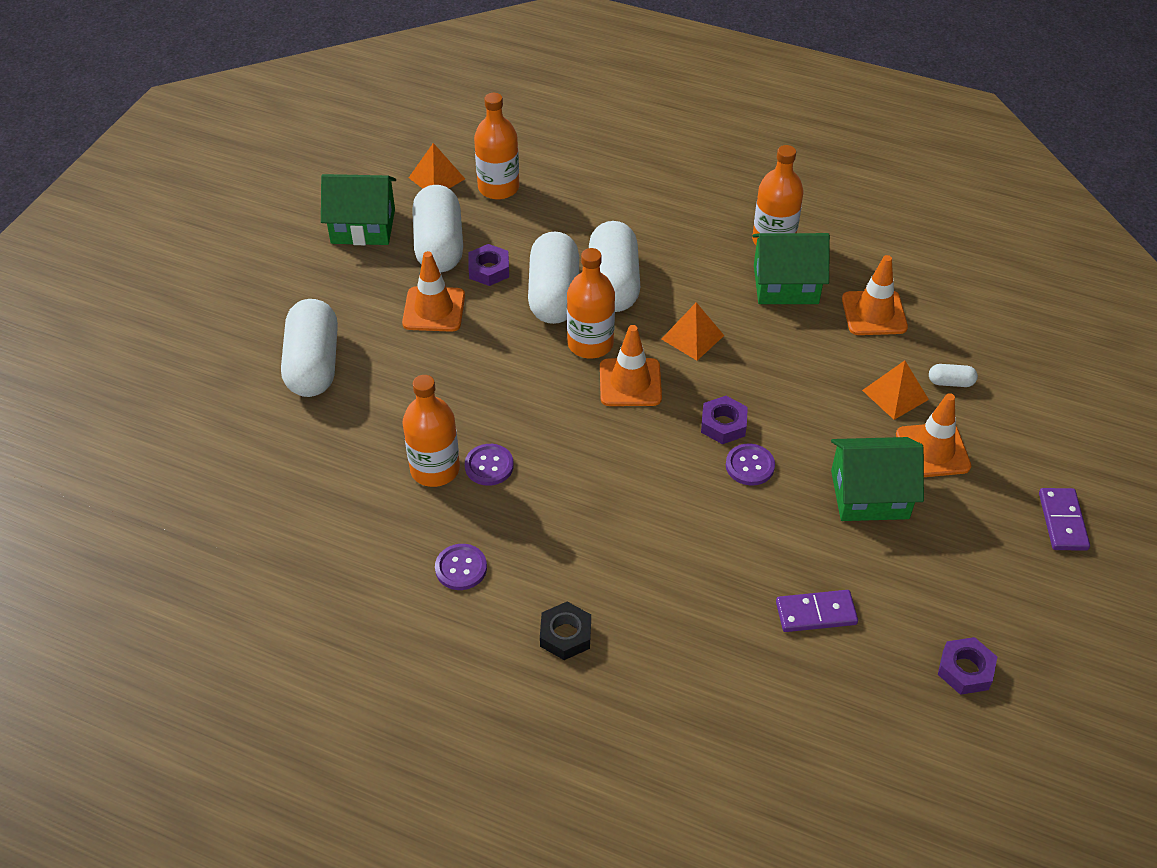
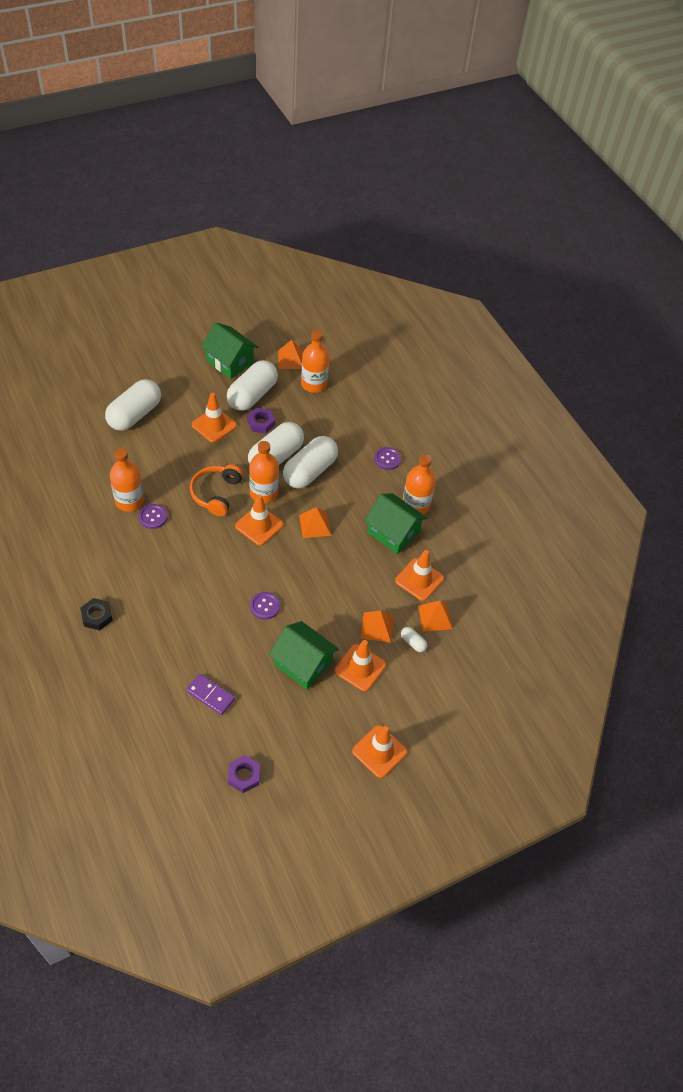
camera: 35 degrees right, 5 degrees up
purple button [435,544,487,590] -> purple button moved to [374,447,401,470]
purple nut [701,396,748,444] -> none
purple domino [1039,488,1090,551] -> orange traffic cone [352,725,407,778]
none -> orange headphones [190,464,243,516]
none -> orange pyramid [418,601,452,632]

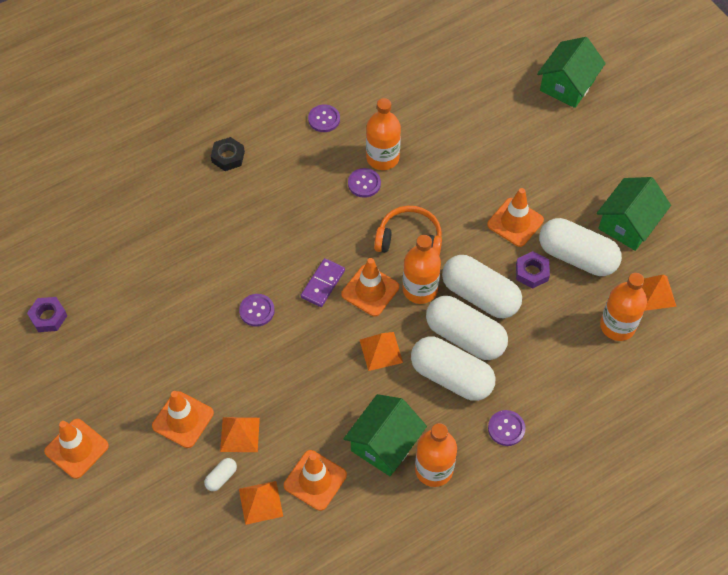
camera: 90 degrees right, 5 degrees up
white capsule [105,379,161,431] -> white capsule moved to [411,337,495,401]
purple domino [186,674,235,715] -> purple domino moved to [301,258,345,307]
green house [269,621,339,690] -> green house moved to [537,37,606,108]
none -> purple button [308,104,340,132]

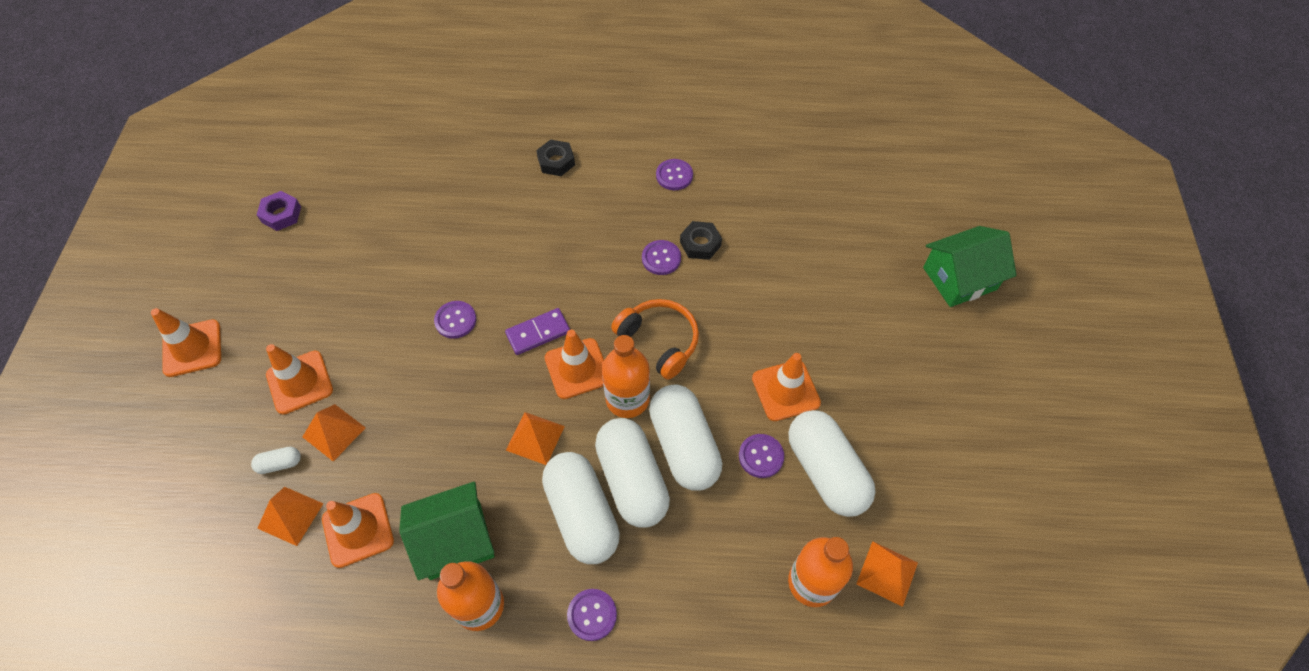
camera: 35 degrees right, 0 degrees up
orange bottle [366,98,401,170] -> black nut [680,221,722,260]
purple nut [516,251,550,289] -> purple button [739,434,784,478]
green house [597,177,671,251] -> none

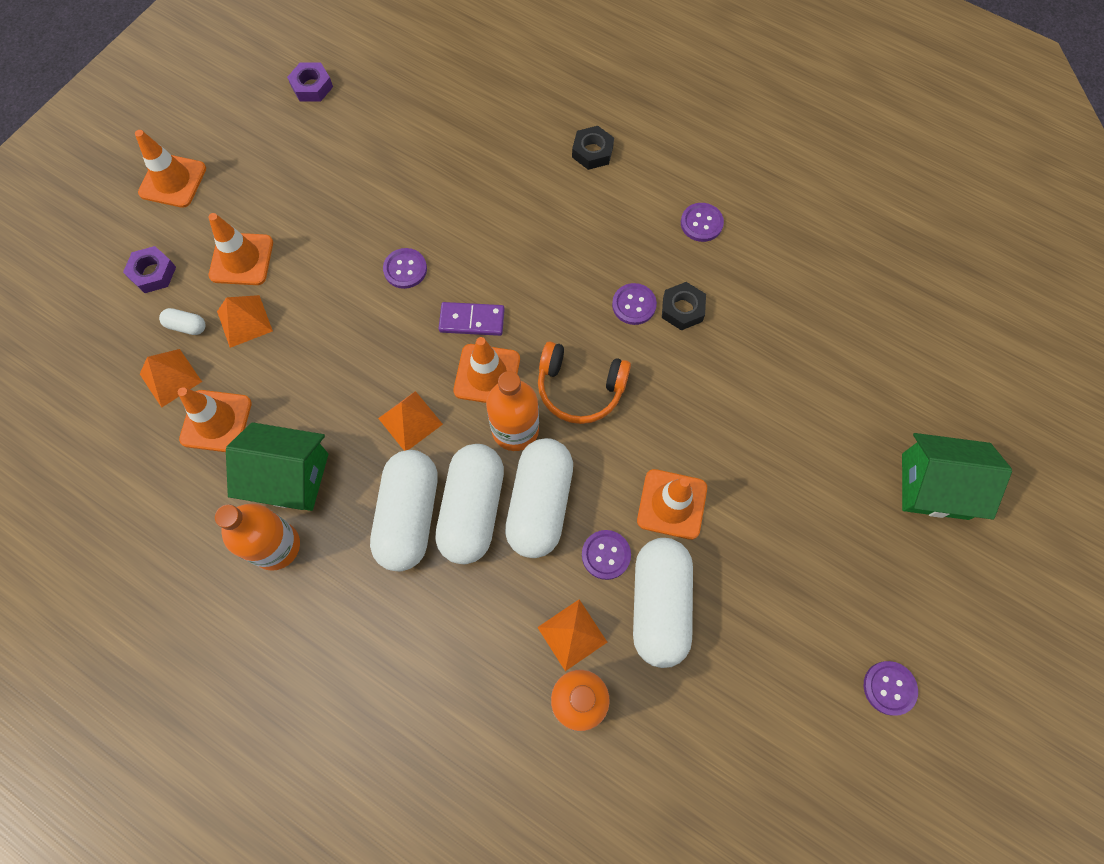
camera: 30 degrees right, 10 degrees up
purple button [567,589,617,641] -> purple button moved to [864,661,918,716]
orange headphones [611,299,699,380] -> orange headphones turned 120 degrees clockwise [538,342,631,424]
orange pyramid [856,541,918,607] -> orange pyramid moved to [537,599,607,671]
none -> purple nut [123,246,176,293]

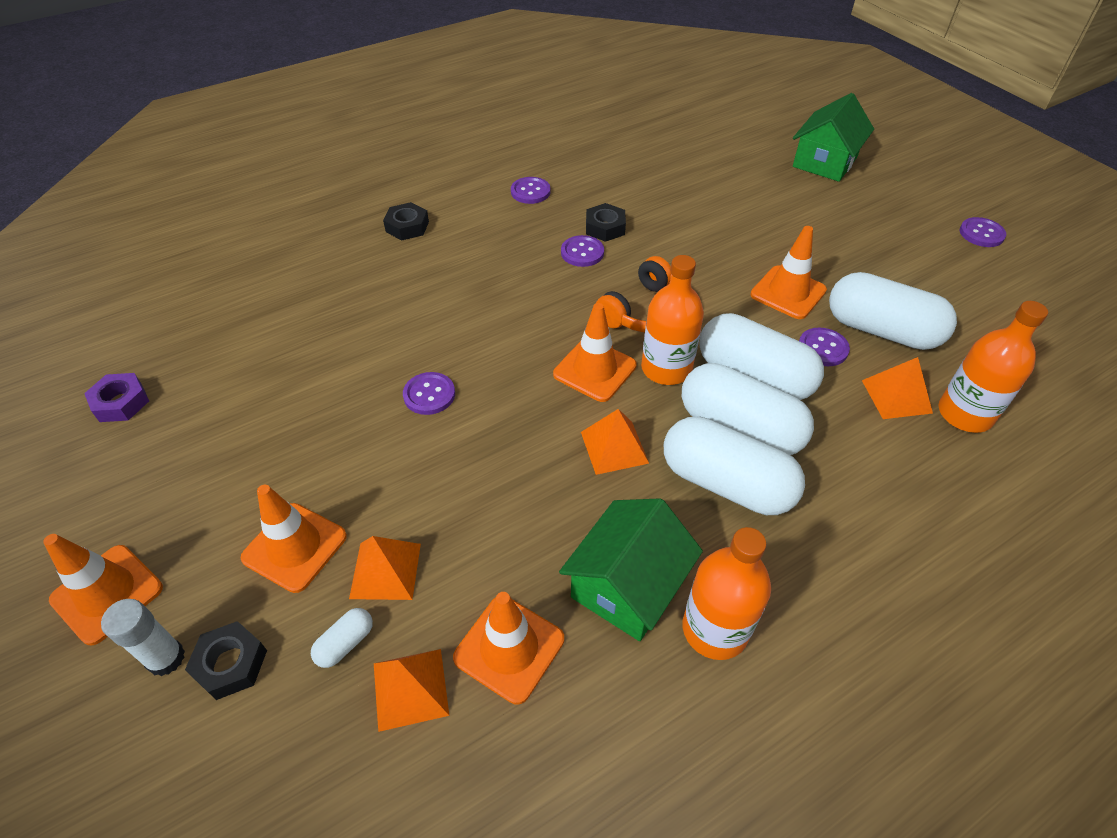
camera: 65 degrees left, 20 degrees down
purple nut [123,246,176,293] -> black nut [185,621,267,700]
purple domino [439,302,505,336] -> none
none -> white glue stick [101,599,185,676]

